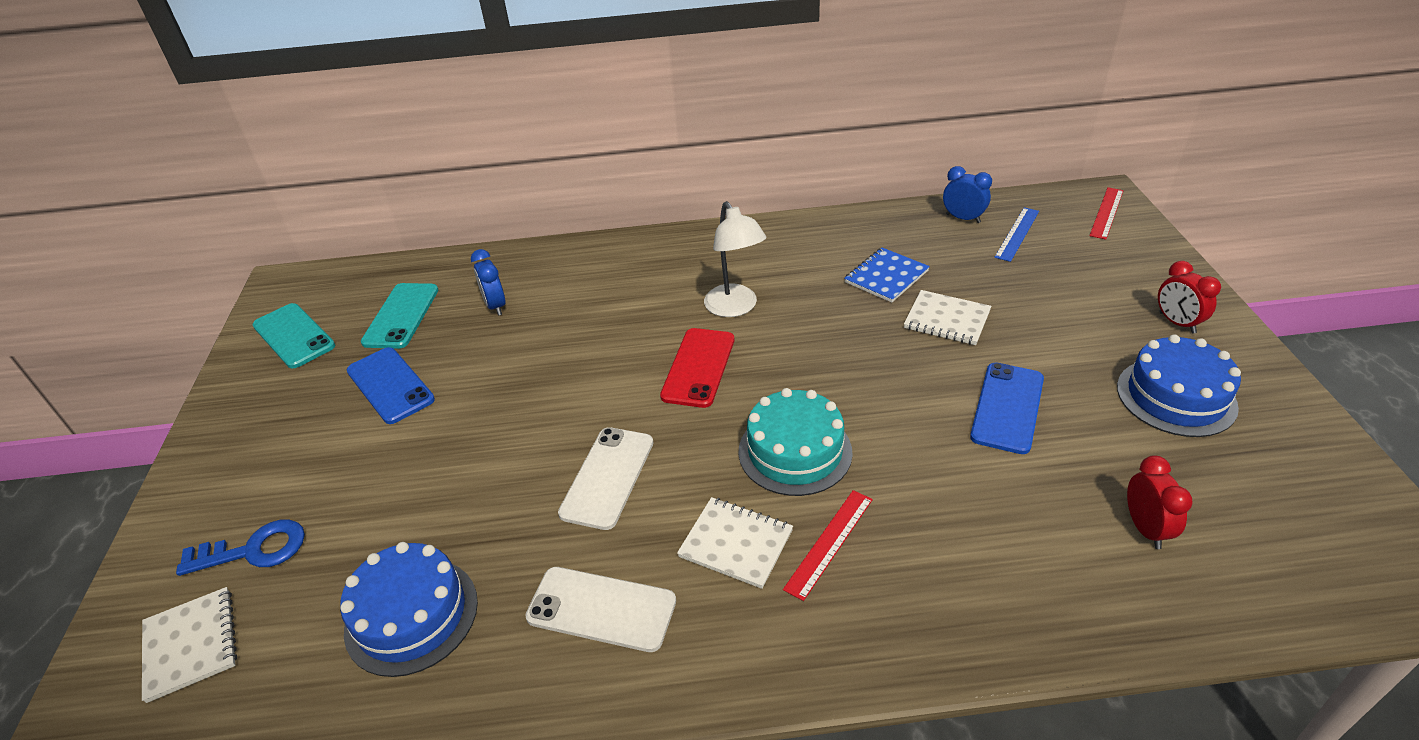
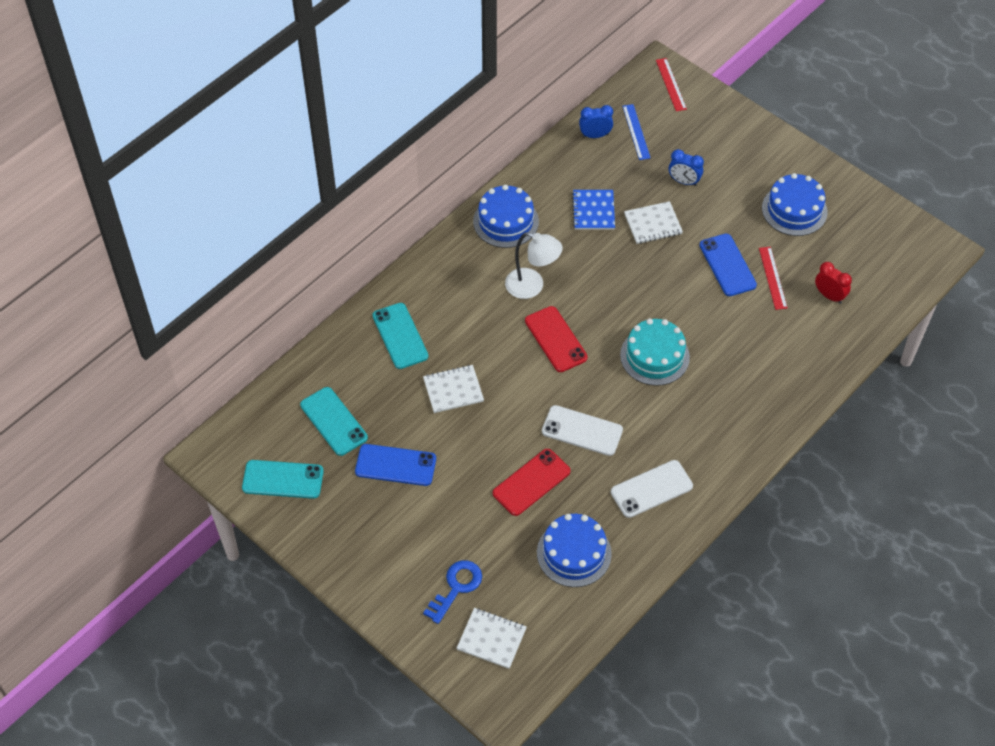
camera: 45 degrees left, 15 degrees up
blue clock [471,249,506,316] -> blue clock moved to [669,149,704,186]
white phone [558,427,653,530] -> white phone turned 45 degrees counterclockwise [542,405,623,456]
white notebook [677,497,793,589] -> white notebook moved to [423,365,484,413]
red ruler [783,490,873,601] -> red ruler moved to [759,247,787,310]
red clock [1158,261,1221,334] -> none
none -> turquoise phone [372,303,428,369]
none -> blue cake [473,185,539,248]
none -> red phone [493,449,571,516]

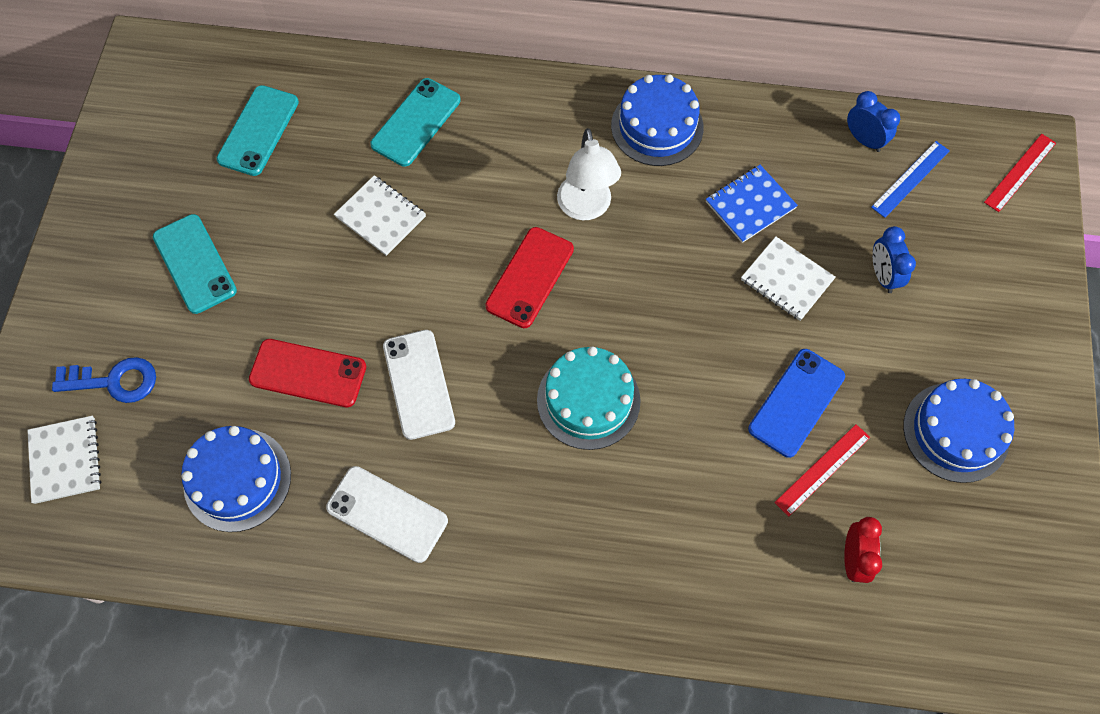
camera: 55 degrees right, 10 degrees up
turquoise phone [242,460,324,499] -> turquoise phone moved to [153,214,237,314]
blue phone [355,444,436,486] -> none

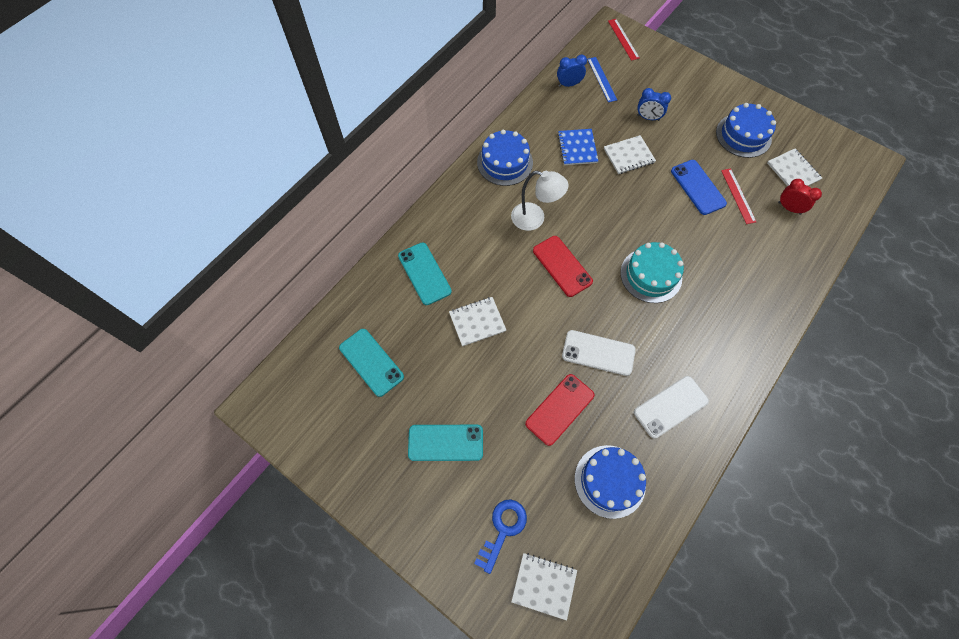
camera: 60 degrees left, 0 degrees up
none -> white notebook [767,149,822,186]

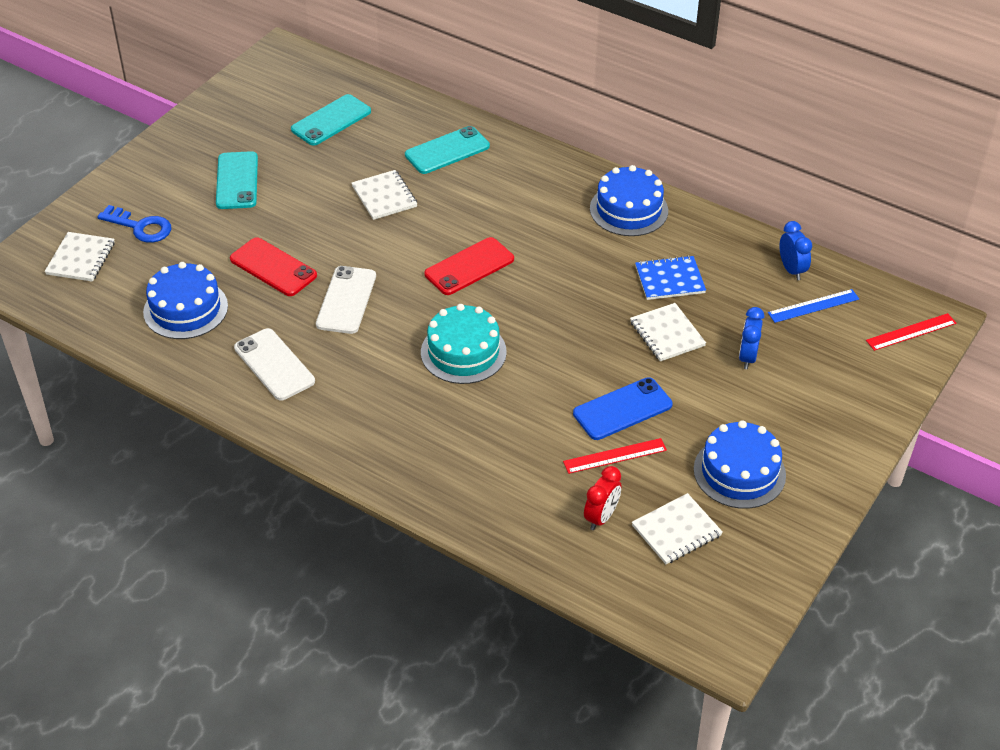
camera: 85 degrees right, 20 degrees down
white lamp [511,171,568,231] -> none

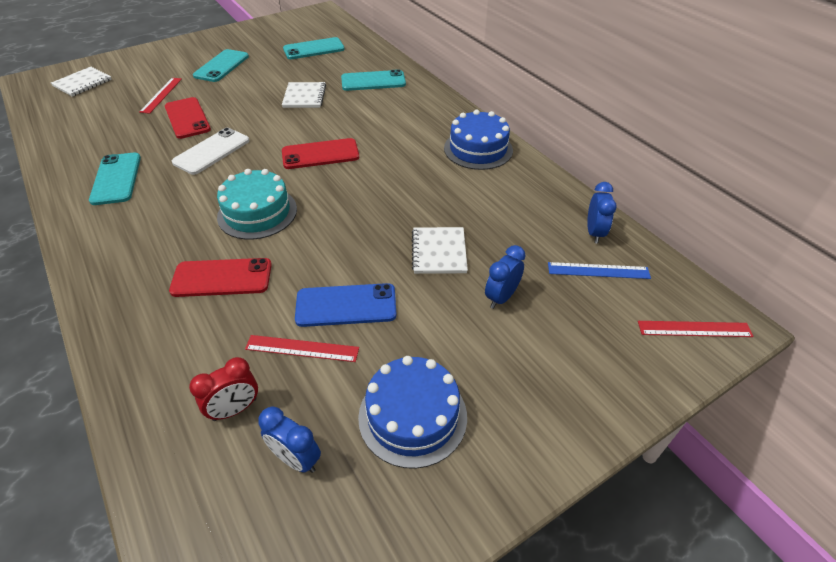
camera: 25 degrees right, 0 degrees up
blue key [97,205,171,243] -> none
blue cake [143,262,228,339] -> none
white phone [234,328,315,401] -> turquoise phone [89,153,141,205]
white notebook [632,493,723,564] -> blue clock [259,407,321,473]
blue notebook [635,255,706,300] -> none
none -> red ruler [139,78,182,114]
none -> red phone [169,258,272,297]

